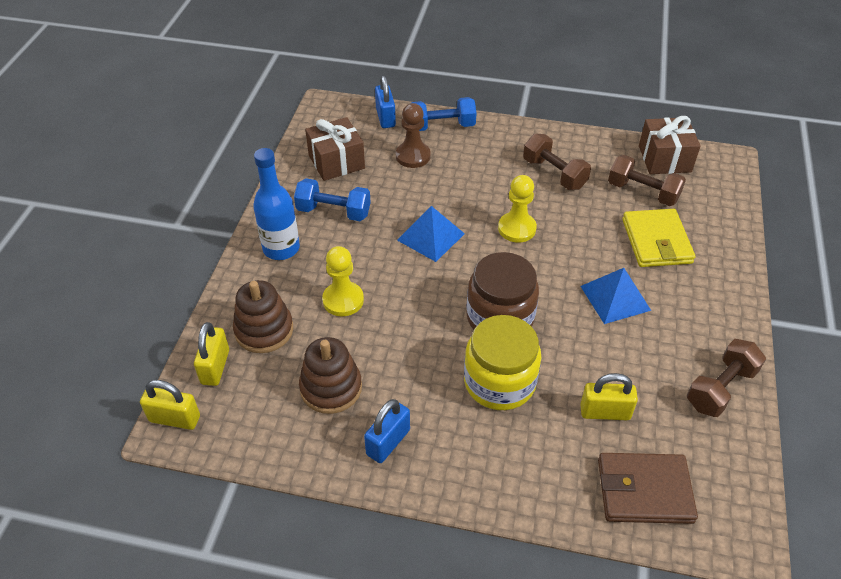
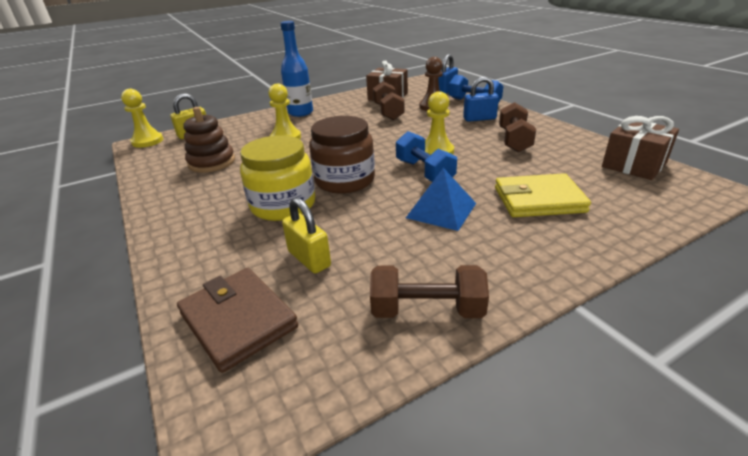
camera: 50 degrees right, 15 degrees down
yellow padlock [140,380,200,430] -> yellow pawn [121,89,163,148]
brown stacking toy [233,280,293,353] -> none
blue dumbbell [294,178,371,221] -> blue dumbbell moved to [396,131,457,182]
blue padlock [364,399,410,463] -> blue padlock moved to [463,77,499,122]
blue pyramid [397,206,465,262] -> none
brown dumbbell [608,155,686,206] -> brown dumbbell moved to [373,81,405,120]
yellow wallet [622,209,695,267] -> yellow wallet turned 45 degrees clockwise [495,173,591,217]

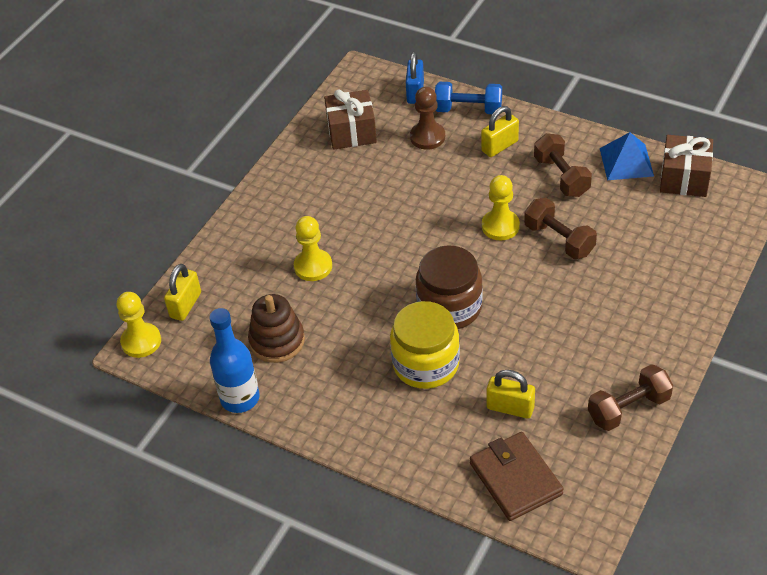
camera: 30 degrees left, 15 degrees up
brown wallet [177,268,298,373] -> brown wallet turned 45 degrees clockwise [470,432,564,521]
blue bottle [280,21,313,117] -> blue bottle moved to [209,308,259,413]
brown dumbbell [373,81,405,120] -> brown dumbbell moved to [524,198,597,259]
blue dumbbell [396,131,457,182] -> none
blue pyramid [406,168,476,231] -> blue pyramid moved to [600,132,654,180]
blue padlock [463,77,499,122] -> yellow padlock [481,106,519,157]
yellow wallet [495,173,591,217] -> none

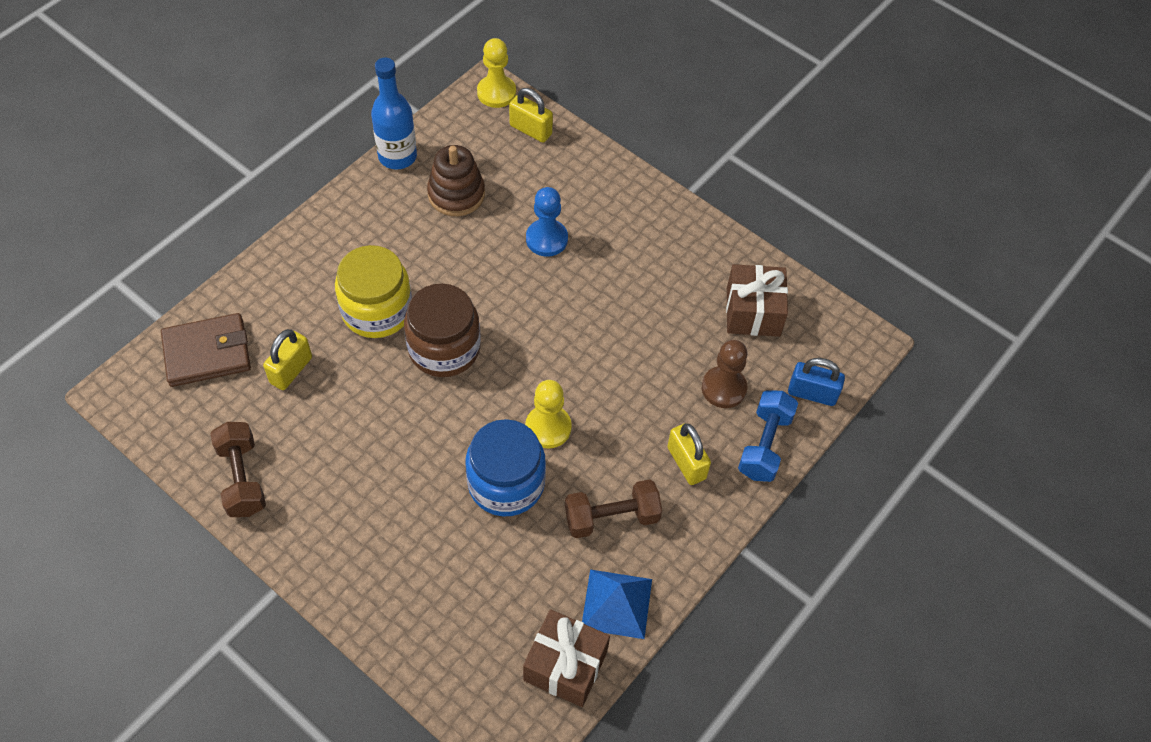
camera: 95 degrees right, 10 degrees up
yellow pawn [294,216,332,281] -> blue pawn [526,187,568,256]
brown dumbbell [524,198,597,259] -> blue jar [466,419,546,516]

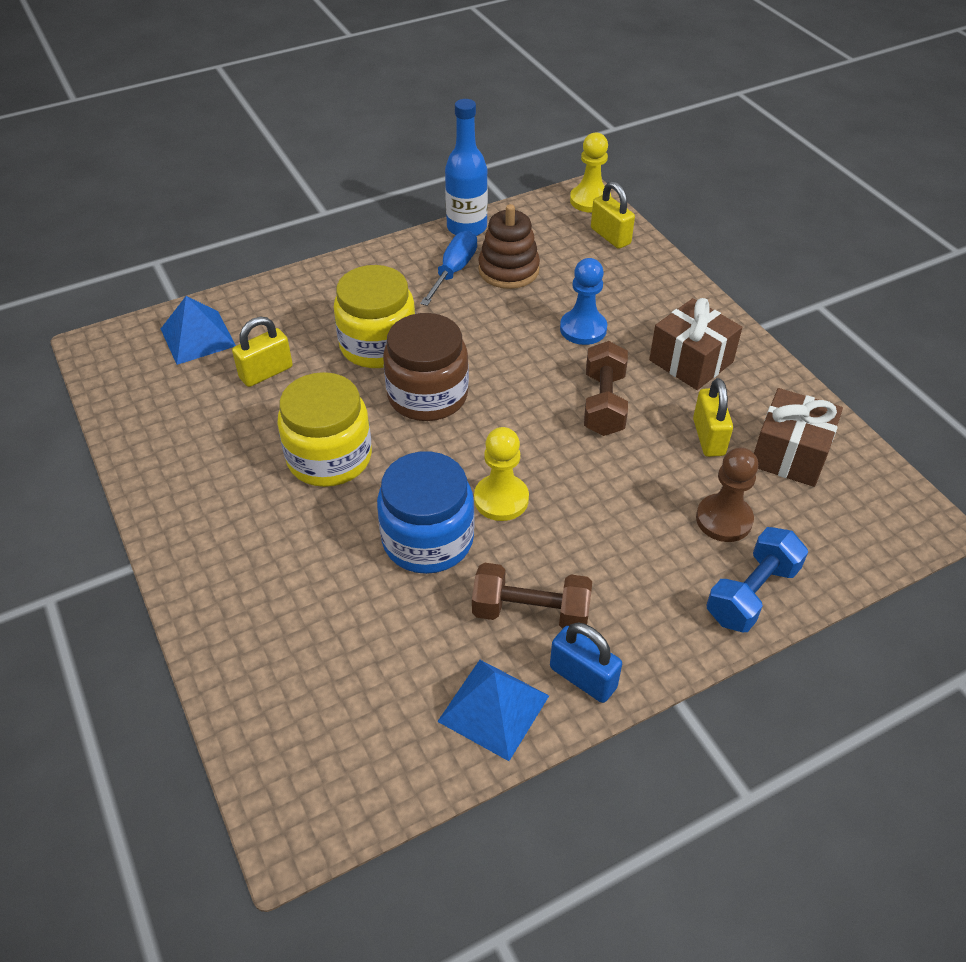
camera: 25 degrees right, 10 degrees down
brown wallet [161,313,251,387] -> blue pyramid [161,296,236,365]
brown dumbbell [210,422,266,517] -> brown dumbbell moved to [584,341,628,436]
brown gift [523,609,610,707] -> brown gift moved to [649,298,742,390]
yellow padlock [667,423,711,485] -> yellow padlock moved to [693,378,733,457]
blue padlock [788,358,845,406] -> blue padlock moved to [550,622,622,703]
none -> yellow jar [277,372,372,487]
none -> blue screwdriver [420,230,477,306]

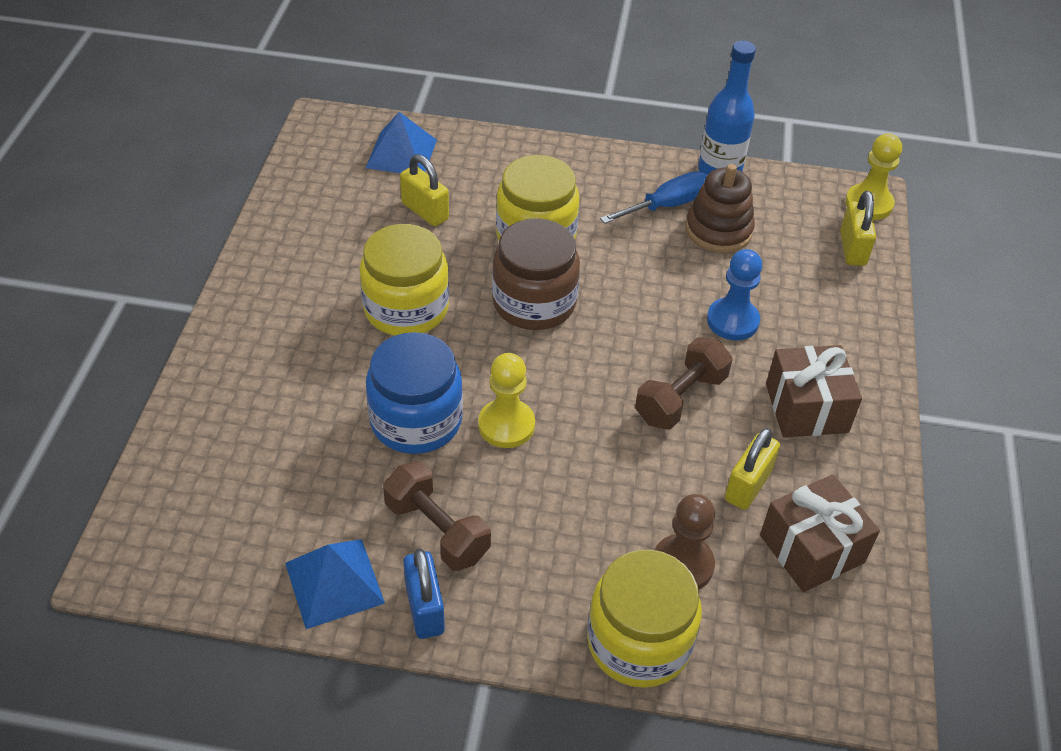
camera: 35 degrees right, 0 degrees up
yellow padlock [232,317,293,387] -> yellow padlock turned 45 degrees clockwise [400,154,449,226]
blue dumbbell [706,527,808,632] -> yellow jar [587,550,702,688]

